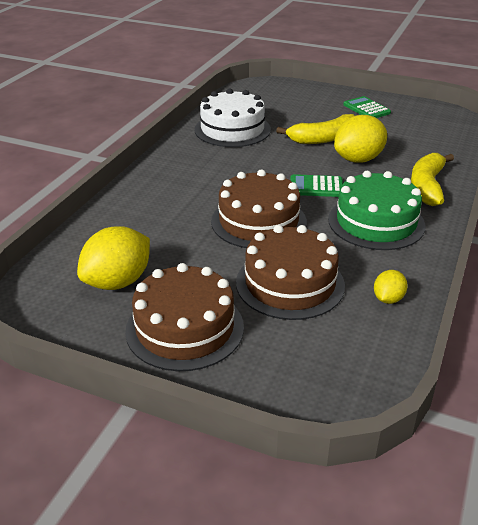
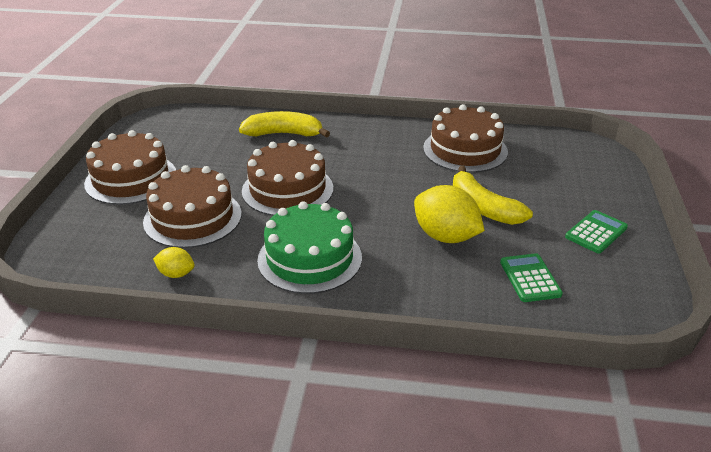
camera: 75 degrees right, 0 degrees up
yellow lemon [77,226,150,290] -> none
white cake [194,89,271,147] -> brown cake [423,104,508,173]
green calculator [290,174,343,197] -> green calculator moved to [500,253,563,302]
yellow banana [411,153,454,206] -> yellow banana moved to [239,111,330,138]

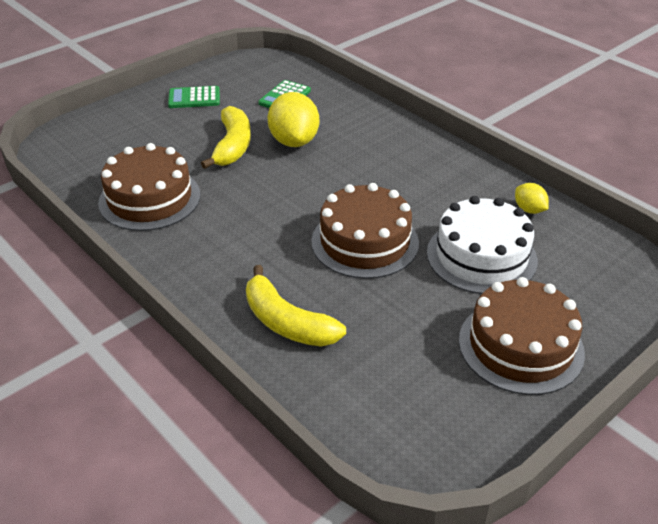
camera: 140 degrees left, 5 degrees up
brown cake [143,165,242,248] -> white cake [427,196,538,294]
green cake [257,201,362,294] -> none

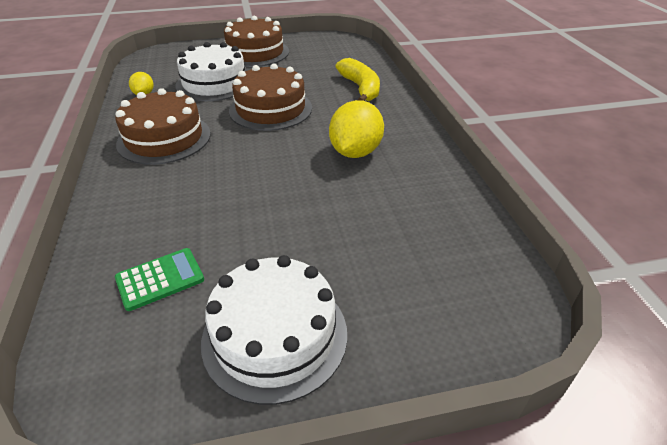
camera: 150 degrees left, 0 degrees up
brown cake [98,143,201,231] -> brown cake moved to [115,88,211,165]
green calculator [168,86,220,108] -> white cake [201,255,347,405]
yellow banana [201,106,251,169] -> none
yellow lemon [267,92,319,147] -> yellow lemon moved to [329,100,384,158]

